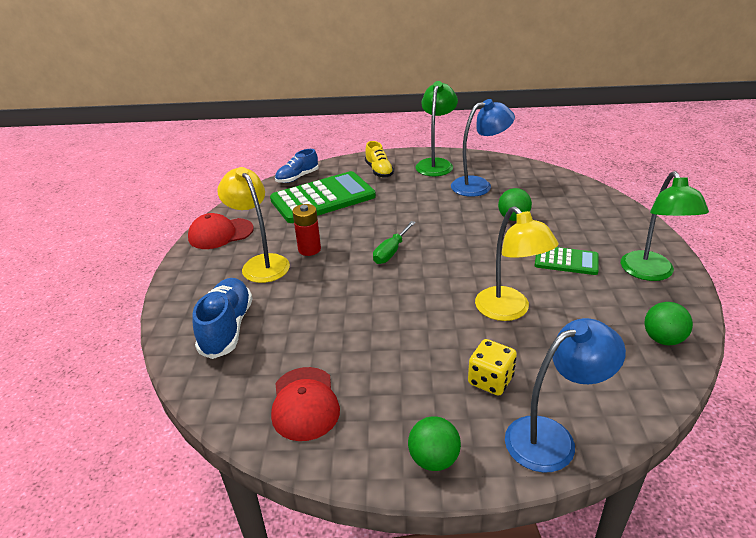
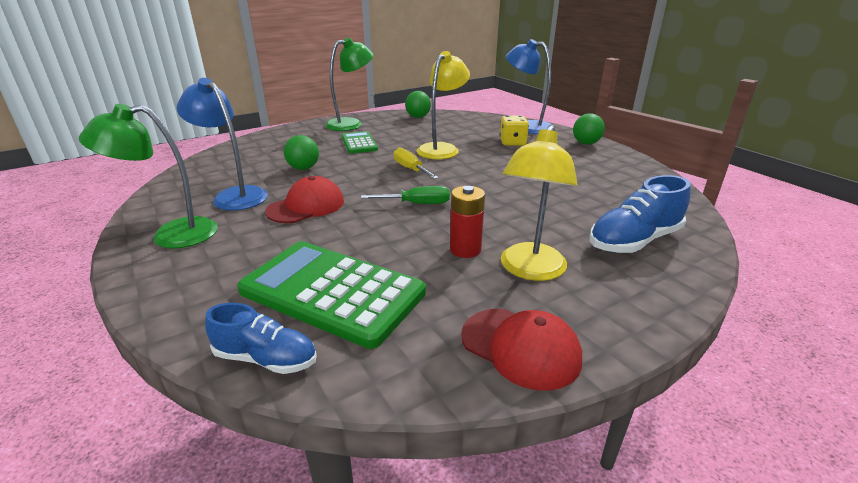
camera: 125 degrees left, 5 degrees down
red cap [271,367,340,441] -> red cap moved to [265,176,344,223]
yellow shoe [365,141,394,178] -> none
none -> yellow screwdriver [393,147,439,179]

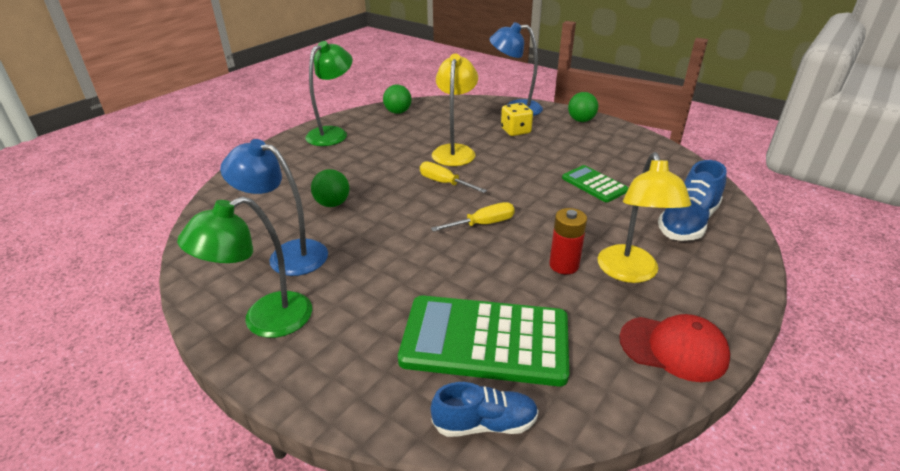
camera: 20 degrees left, 5 degrees up
red cap [265,176,344,223] -> none
green calculator [342,131,378,154] -> green calculator moved to [562,165,628,202]
green screwdriver [361,186,450,204] -> yellow screwdriver [431,202,515,232]

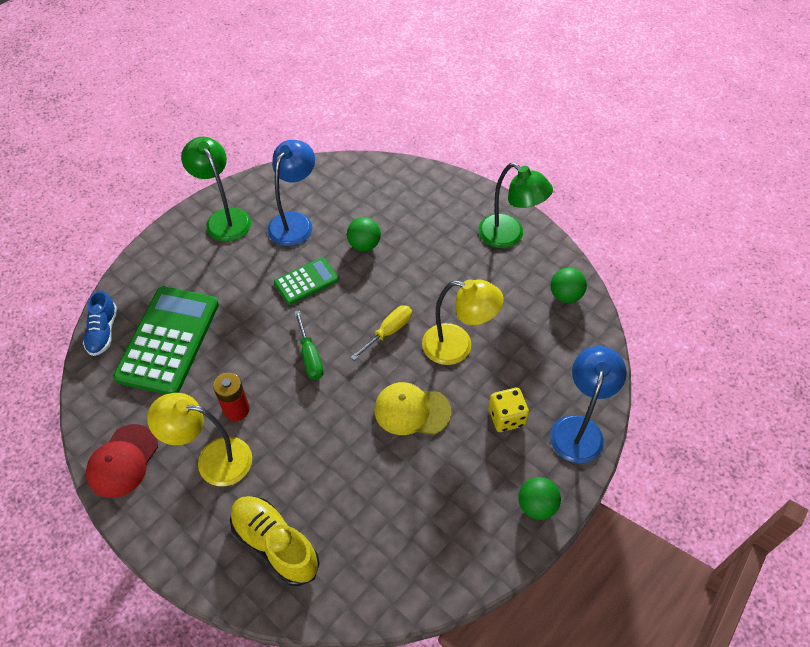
camera: 95 degrees right, 20 degrees up
yellow screwdriver [431,202,515,232] -> green screwdriver [294,311,324,380]
green calculator [562,165,628,202] -> green calculator moved to [274,257,339,305]
blue shoe [658,160,727,241] -> yellow shoe [230,496,320,586]
none -> yellow cap [374,382,451,435]

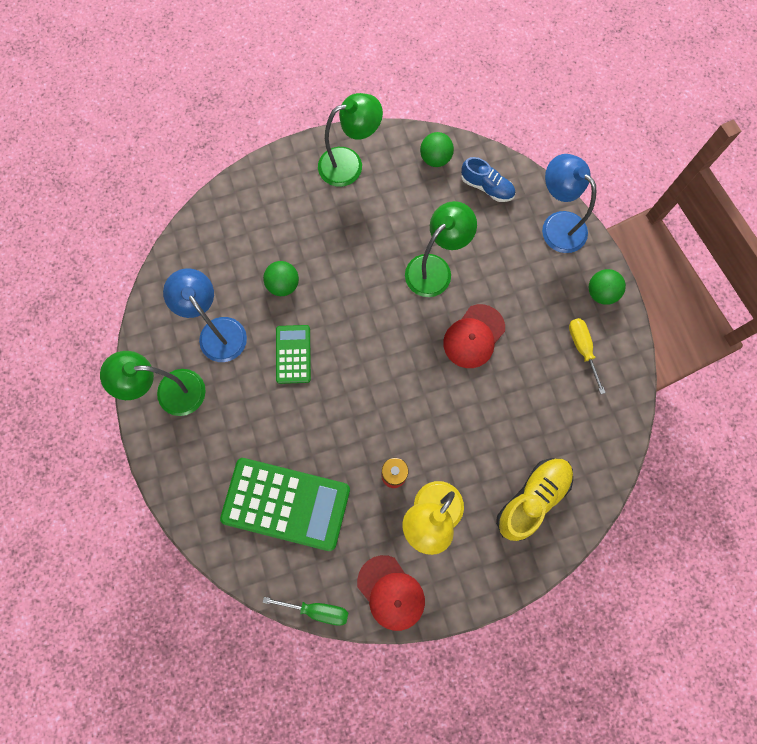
camera: 60 degrees left, 20 degrees up
blue shoe [83,290,117,356] -> blue shoe moved to [461,157,515,202]
green calculator [113,286,219,394] -> green calculator turned 150 degrees clockwise [220,458,350,551]
yellow shoe [230,496,320,586] -> yellow shoe turned 150 degrees clockwise [496,458,573,541]
green screwdriver [294,311,324,380] -> green screwdriver moved to [263,597,348,626]
yellow screwdriver [350,305,412,360] -> yellow screwdriver moved to [569,318,606,394]
yellow cap [374,382,451,435] -> red cap [443,304,505,368]
yellow lamp [422,279,504,365] -> green lamp [405,201,477,297]
yellow dice [488,388,529,432] -> none

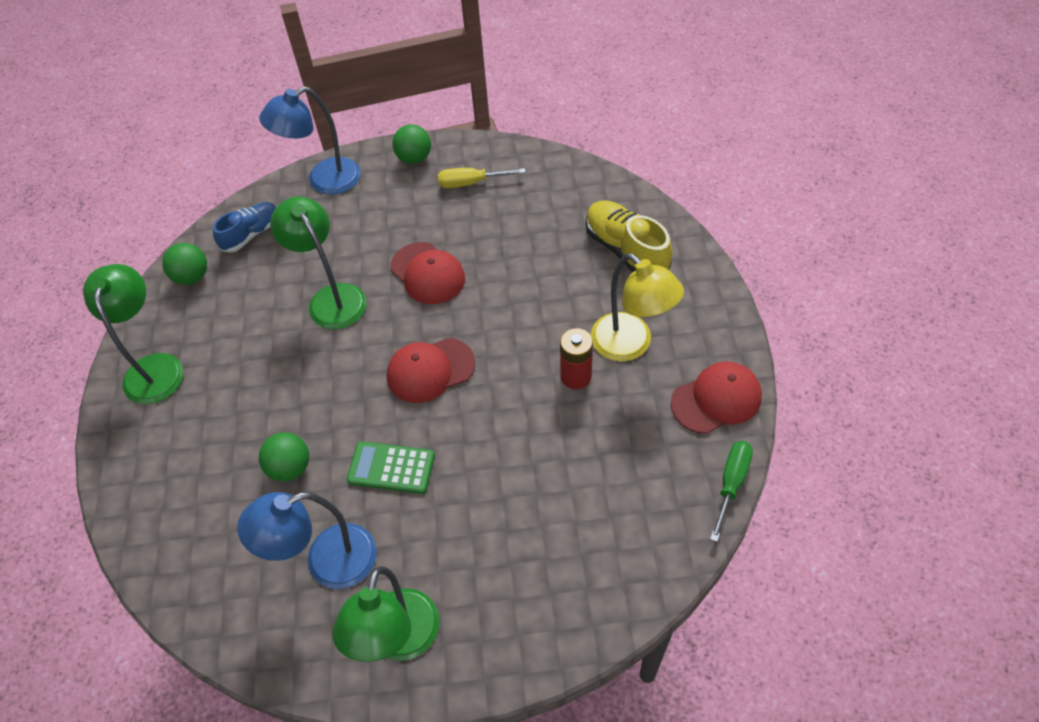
camera: 75 degrees left, 20 degrees down
green calculator [220,458,350,551] -> none
none -> red cap [387,338,475,403]

